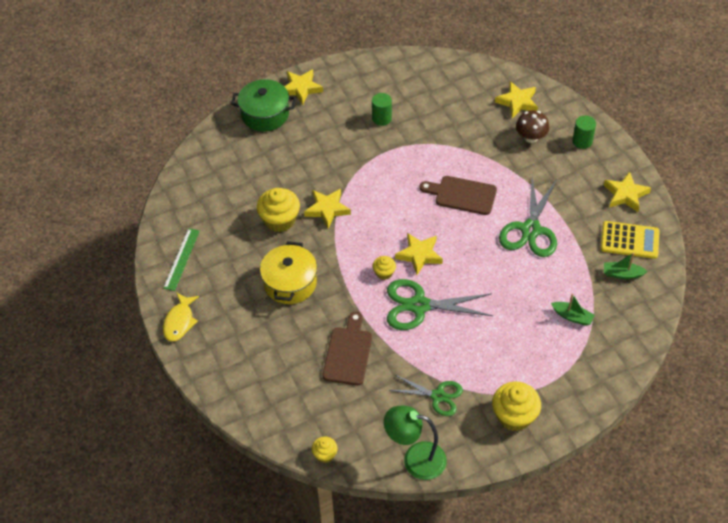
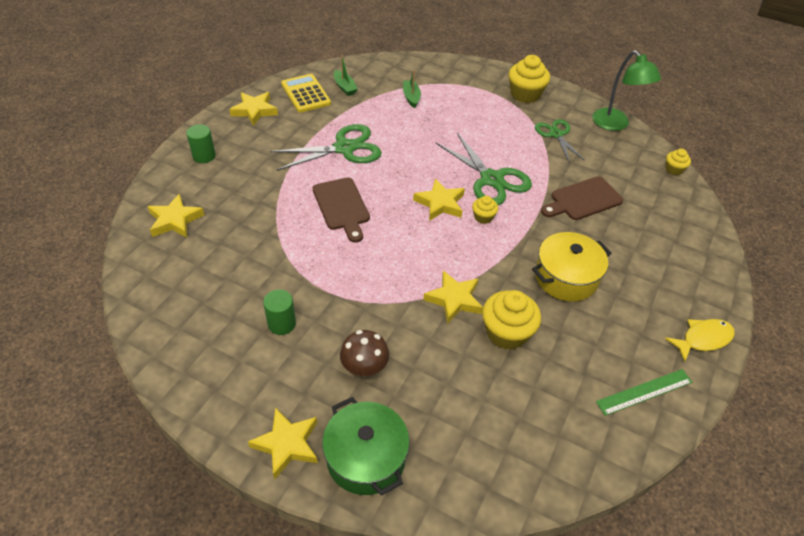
camera: 130 degrees left, 5 degrees down
brown mushroom [516,110,549,143] -> brown mushroom moved to [340,330,389,376]

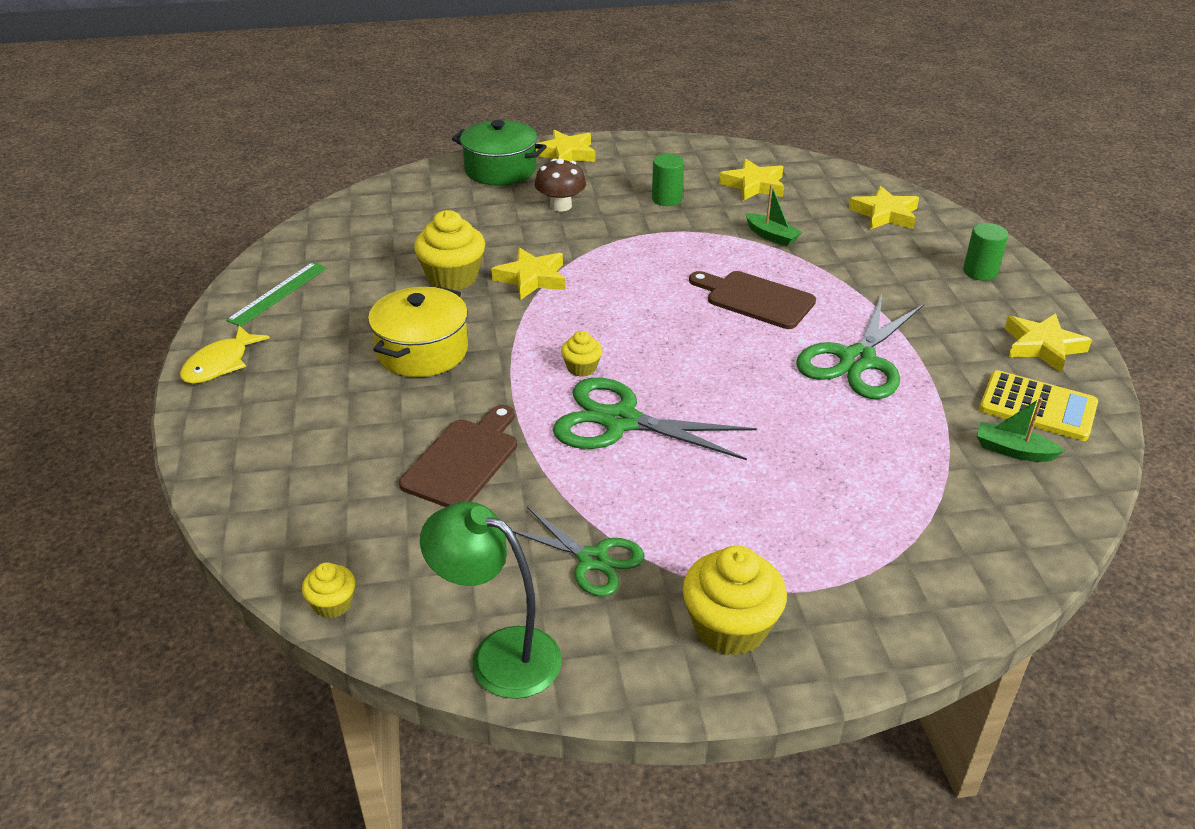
camera: 145 degrees right, 10 degrees down
green boat [403,70,421,108] -> green boat moved to [745,184,802,246]
yellow star [413,178,465,221] -> yellow star moved to [719,159,784,201]

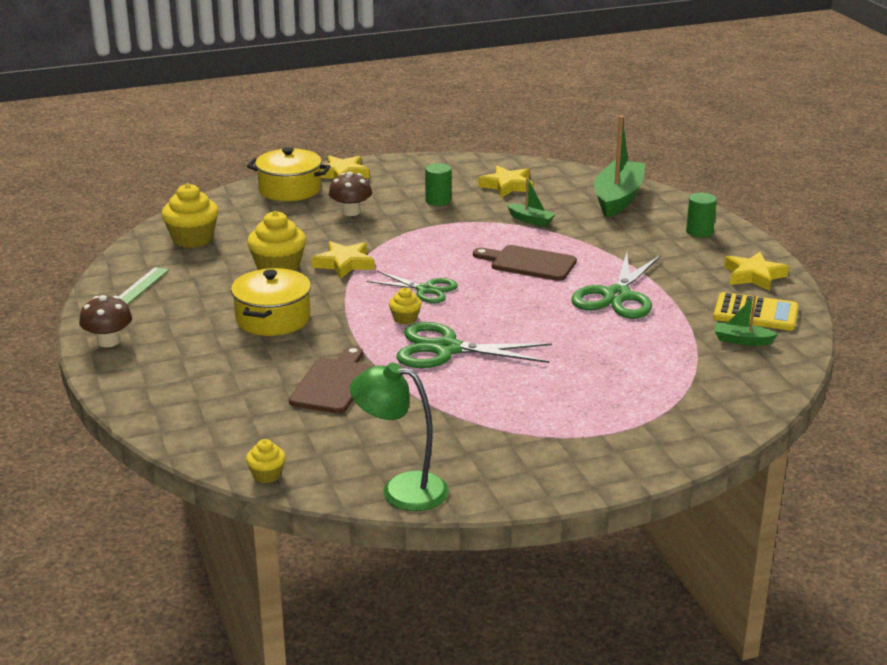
camera: 10 degrees left, 10 degrees down
yellow fish [180,325,270,384] -> brown mushroom [79,295,132,347]
green pot [452,120,547,185] -> yellow pot [247,147,331,201]
green scissors [512,507,645,597] -> green scissors moved to [366,271,458,303]
yellow cupcake [683,545,787,656] -> yellow cupcake moved to [162,183,219,248]
yellow star [849,186,919,230] -> green boat [594,116,645,218]

